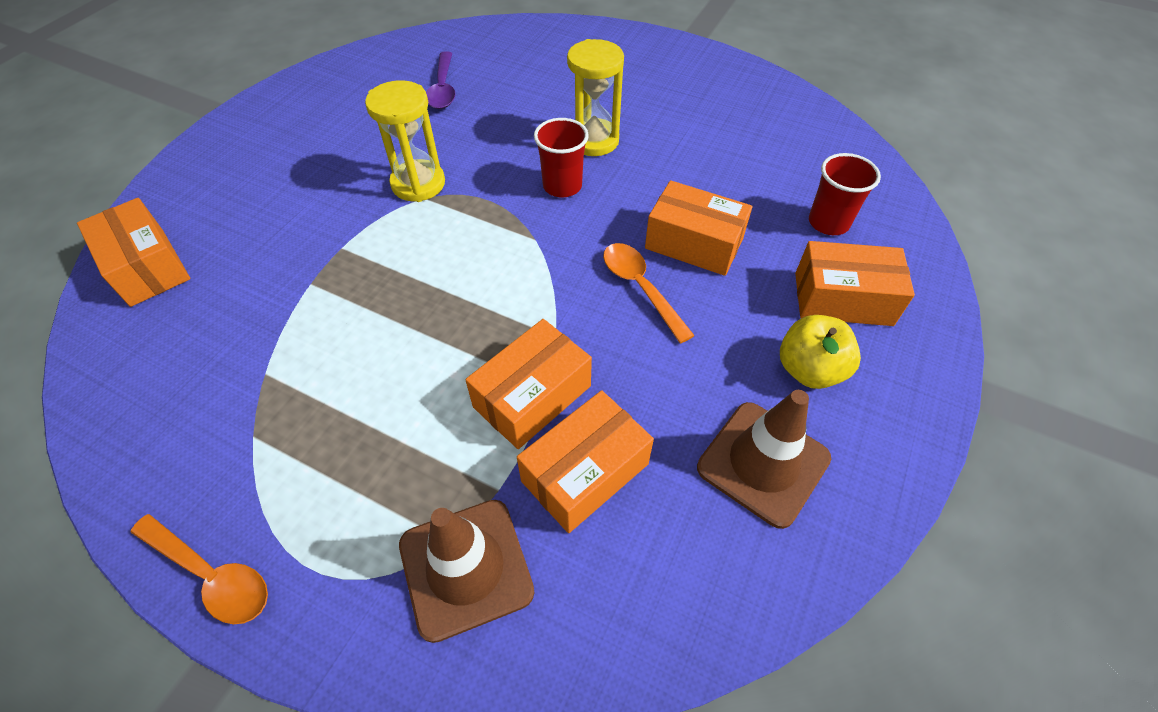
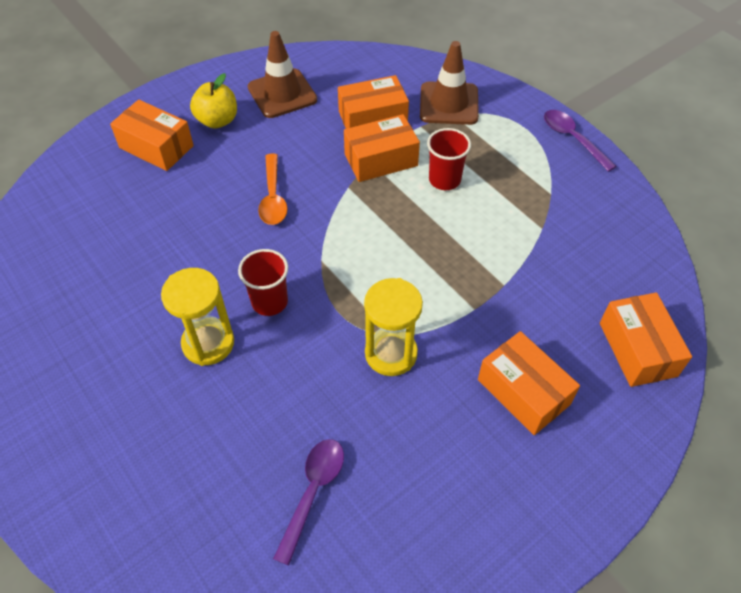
camera: 155 degrees left, 0 degrees up
orange spoon [131,514,268,624] -> purple spoon [544,110,617,172]
orange box [645,180,752,276] -> orange box moved to [478,331,580,435]
red cup [809,153,881,235] -> red cup moved to [427,128,471,190]

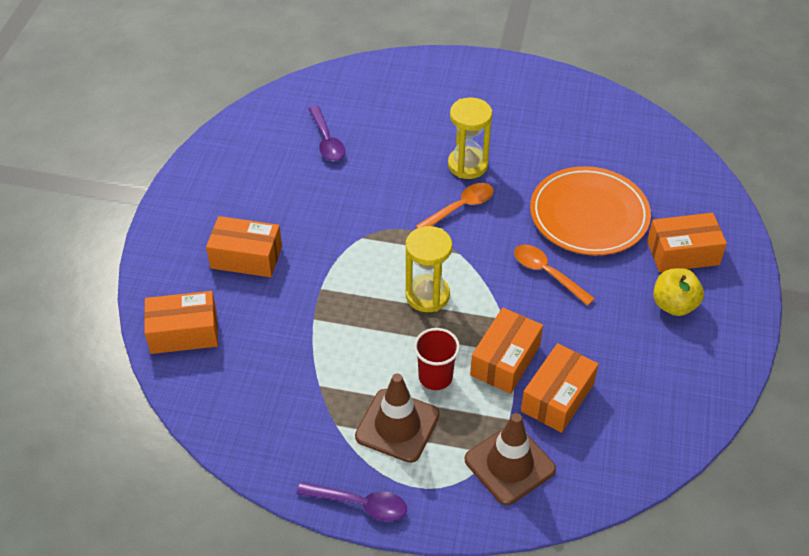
camera: 140 degrees right, 5 degrees down
red cup [238,249,288,316] -> orange spoon [416,183,494,228]
brown traffic cone [248,31,317,118] -> brown traffic cone moved to [355,373,440,463]
yellow hourglass [364,278,423,376] -> yellow hourglass moved to [405,226,452,312]
orange box [600,292,692,387] -> orange box turned 45 degrees counterclockwise [144,291,218,354]
none -> orange plate [530,166,651,255]

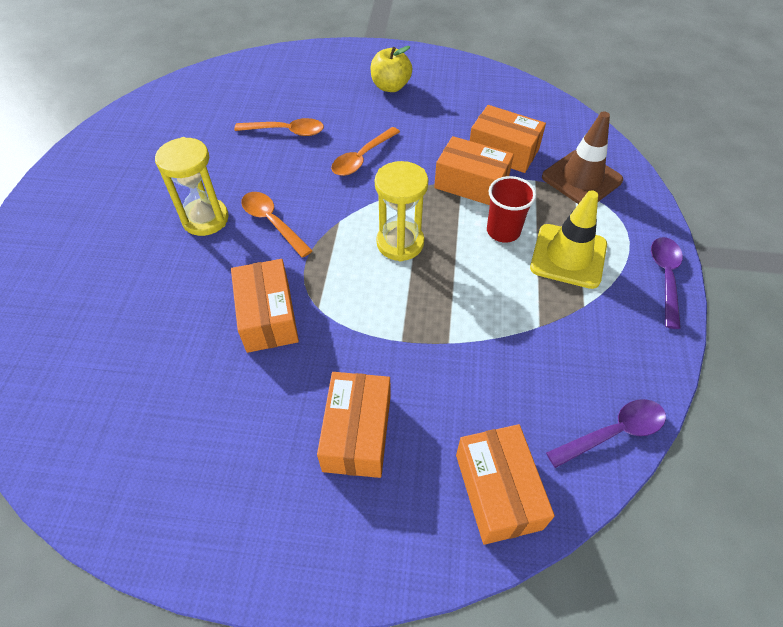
camera: 95 degrees left, 5 degrees up
purple spoon [308,105,345,161] -> purple spoon moved to [546,399,666,468]
brown traffic cone [355,373,440,463] -> yellow traffic cone [530,190,607,289]
orange plate [530,166,651,255] -> orange spoon [234,118,324,136]
orange box [647,213,727,272] -> orange box moved to [231,259,299,353]

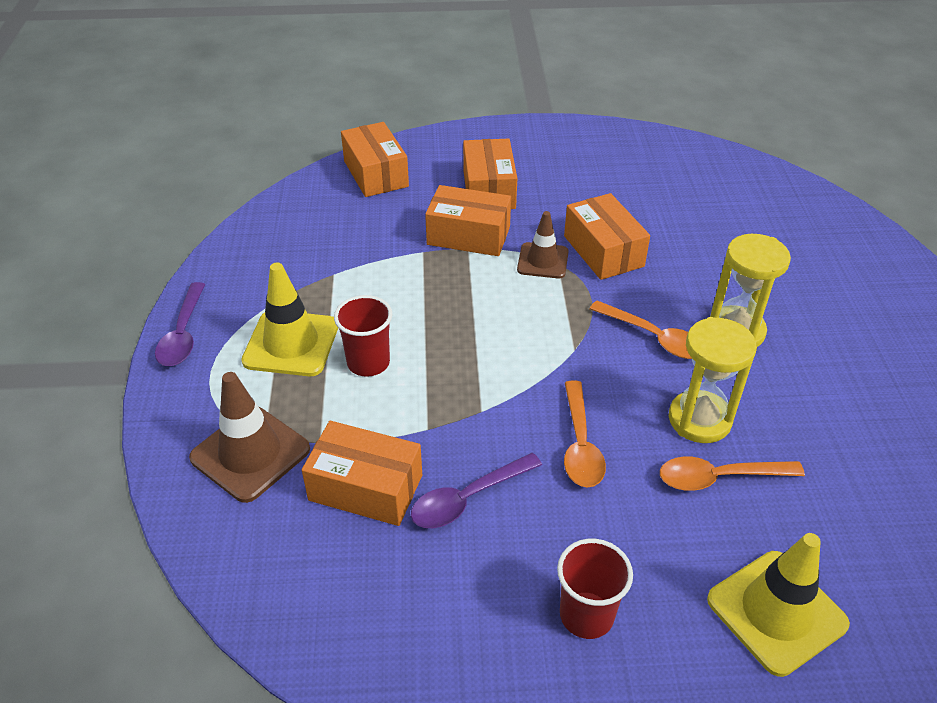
camera: 170 degrees right, 10 degrees down
orange spoon [331,127,400,176] -> orange spoon turned 150 degrees clockwise [564,381,606,487]
yellow apple [371,46,412,92] -> red cup [557,539,633,639]
yellow hourglass [375,161,428,262] -> yellow hourglass moved to [669,317,757,443]
orange box [434,136,514,205] -> orange box moved to [425,185,511,256]
purple spoon [546,399,666,468] -> purple spoon moved to [411,453,542,528]
none -> brown traffic cone [517,211,569,278]
none -> yellow traffic cone [707,533,850,677]

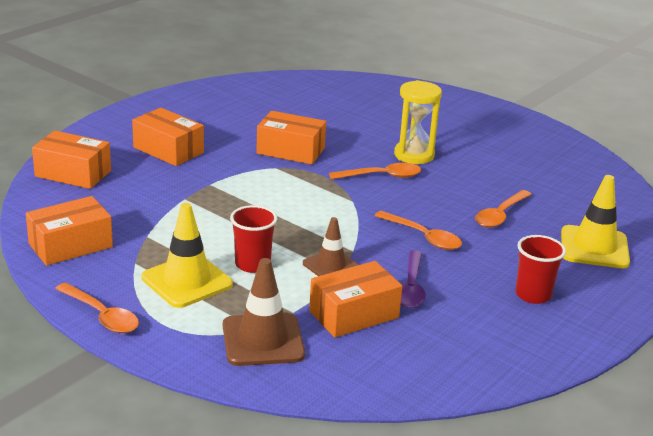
camera: 50 degrees left, 15 degrees down
purple spoon [155,282,206,366] -> orange spoon [55,283,139,333]
orange box [425,185,511,256] -> orange box moved to [26,196,113,266]
brown traffic cone [517,211,569,278] -> brown traffic cone moved to [303,217,359,276]
yellow hourglass [669,317,757,443] -> none

